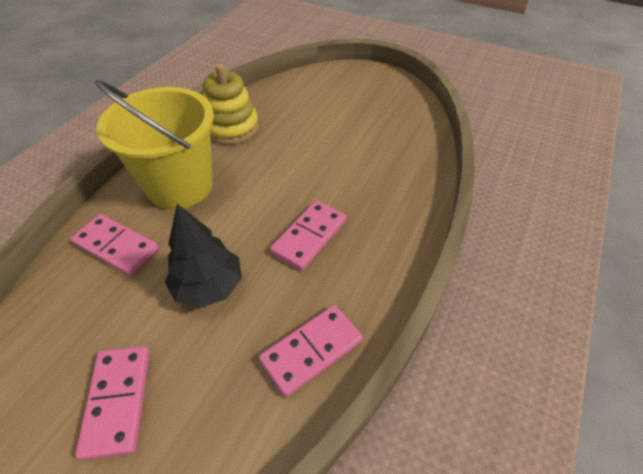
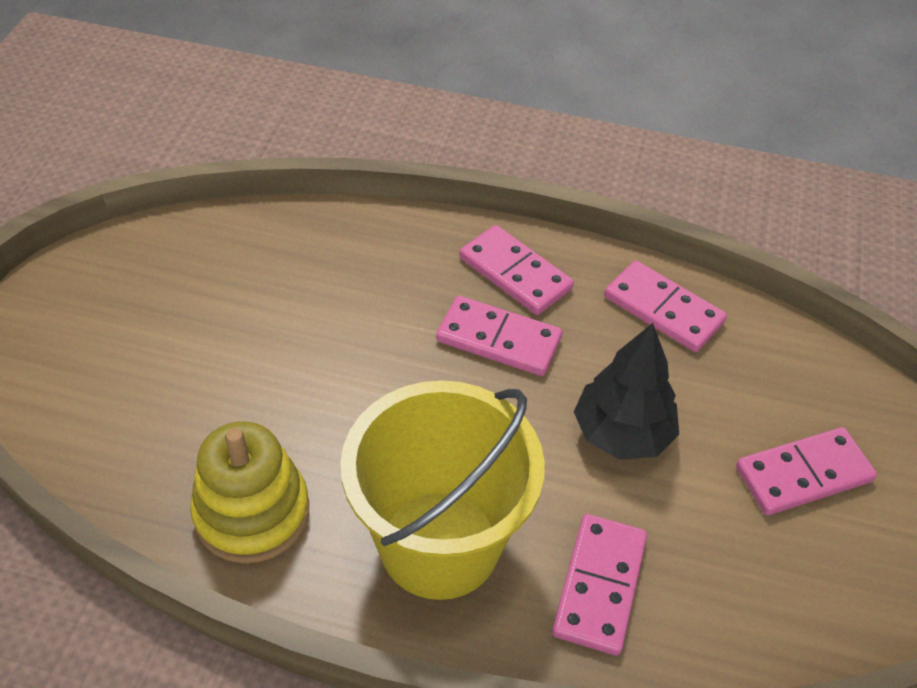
camera: 105 degrees left, 0 degrees up
none -> pink domino [459,225,574,315]

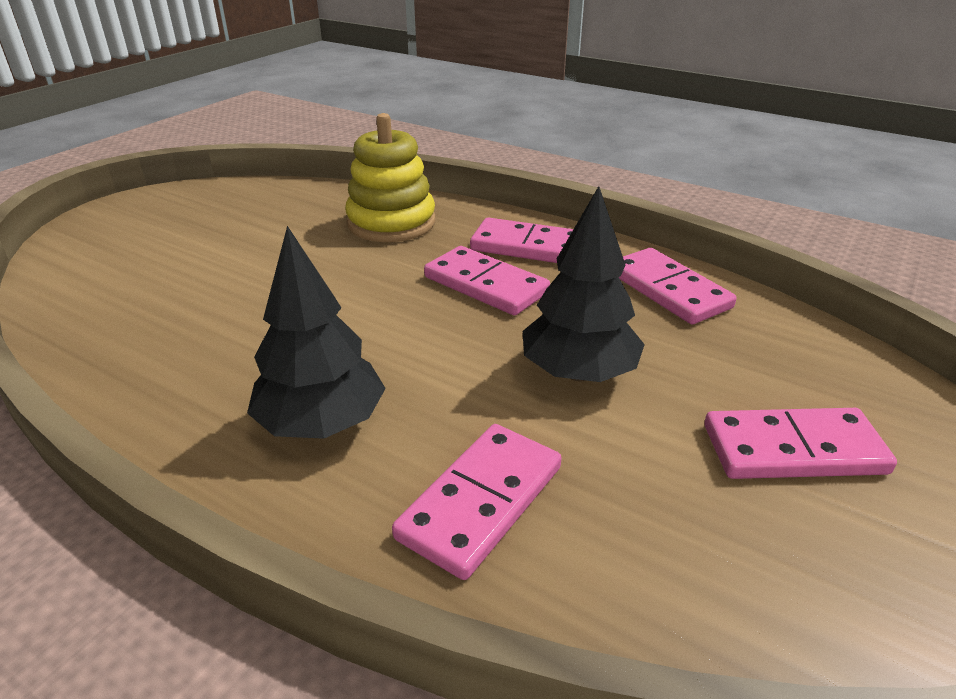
camera: 20 degrees right, 15 degrees down
yellow stacking toy [190,421,309,563] -> yellow stacking toy moved to [345,113,435,242]
yellow bucket [341,380,545,600] -> black tree [247,226,386,439]
pink domino [459,225,574,315] -> pink domino turned 45 degrees counterclockwise [470,217,573,263]

